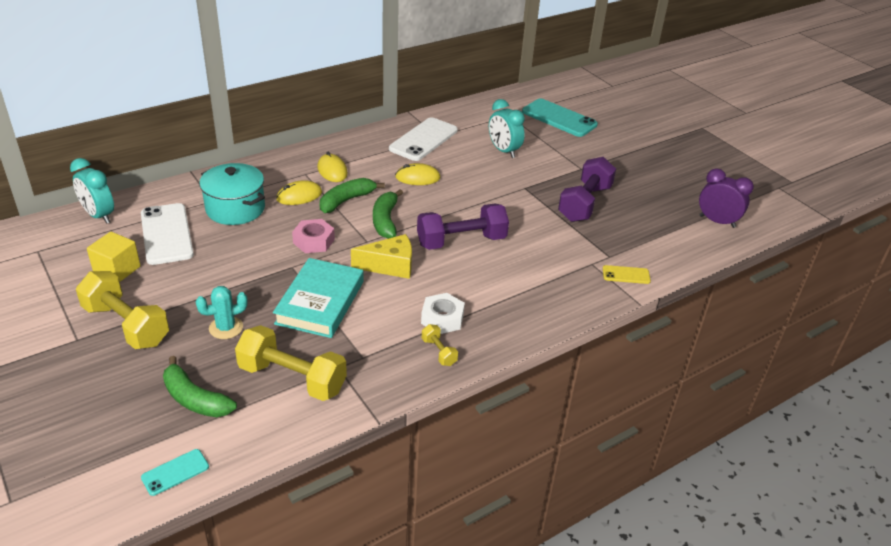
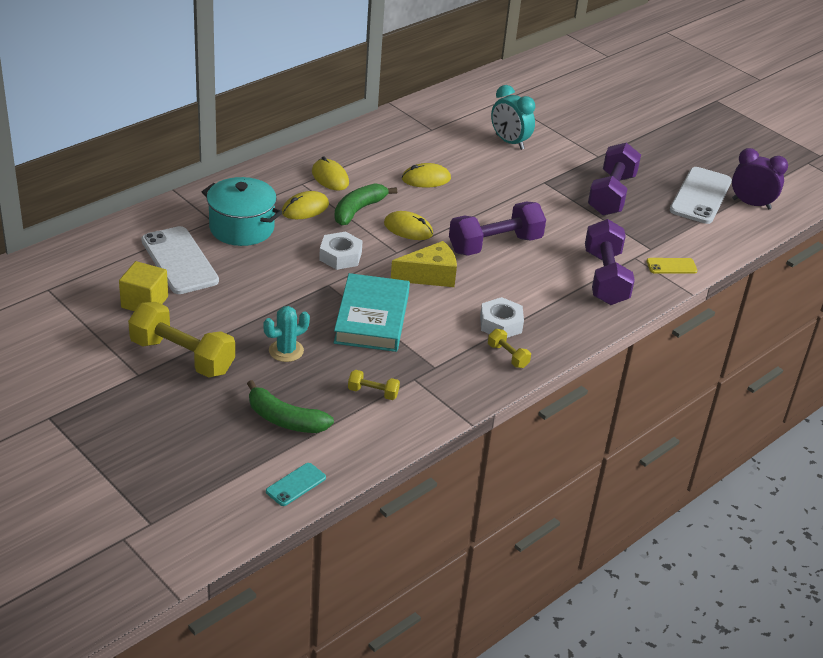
camera: 10 degrees left, 0 degrees up
turquoise clock [70,158,114,224] -> none
yellow dumbbell [235,325,347,401] -> yellow dumbbell [348,370,400,400], size x0.46
pink nut [292,219,335,253] -> white nut [319,231,363,270]
green banana [373,189,403,239] -> yellow mouse [384,211,433,240]
white phone [389,117,458,161] -> white phone moved to [670,167,732,224]
turquoise phone [522,99,598,137] -> none
none -> purple dumbbell [585,219,635,305]

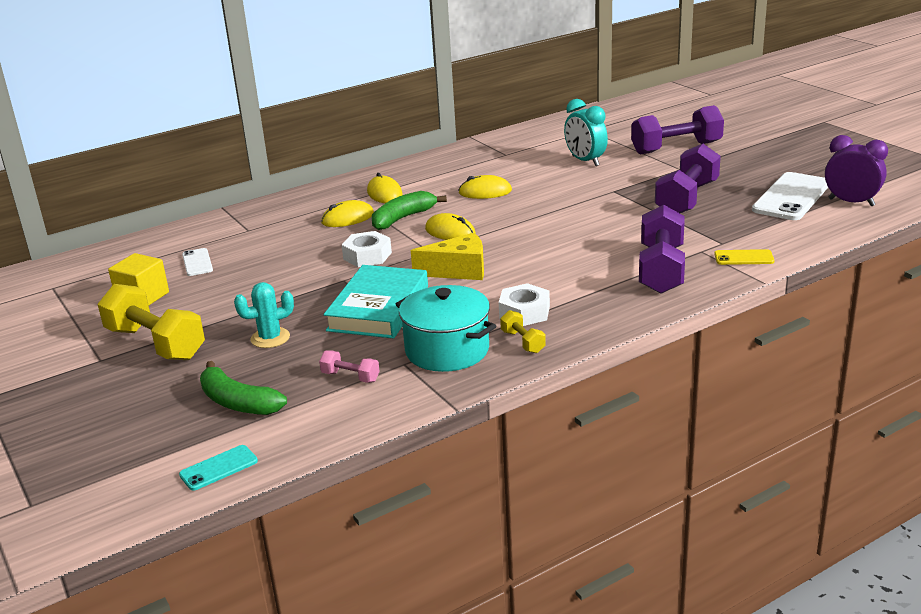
camera: 15 degrees right, 10 degrees down
white phone [141,226,219,294] -> white phone [182,248,213,276], size x0.49
turquoise pot [202,177,283,246] -> turquoise pot moved to [396,285,496,372]
yellow dumbbell [348,370,400,400] -> pink dumbbell [319,350,380,383]
purple dumbbell [449,201,546,256] -> purple dumbbell moved to [631,105,724,154]

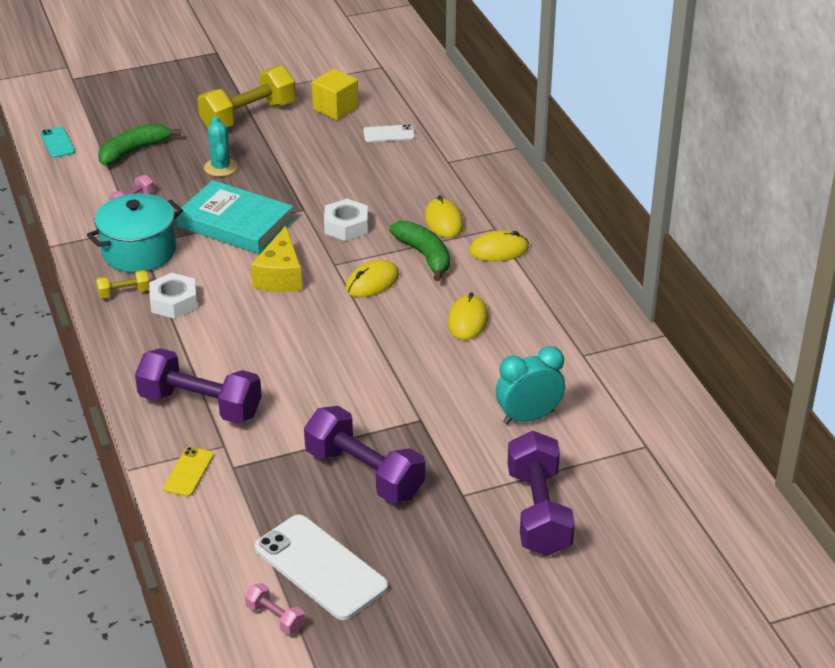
camera: 100 degrees right, 10 degrees up
purple clock [825,135,888,206] -> pink dumbbell [245,583,305,635]

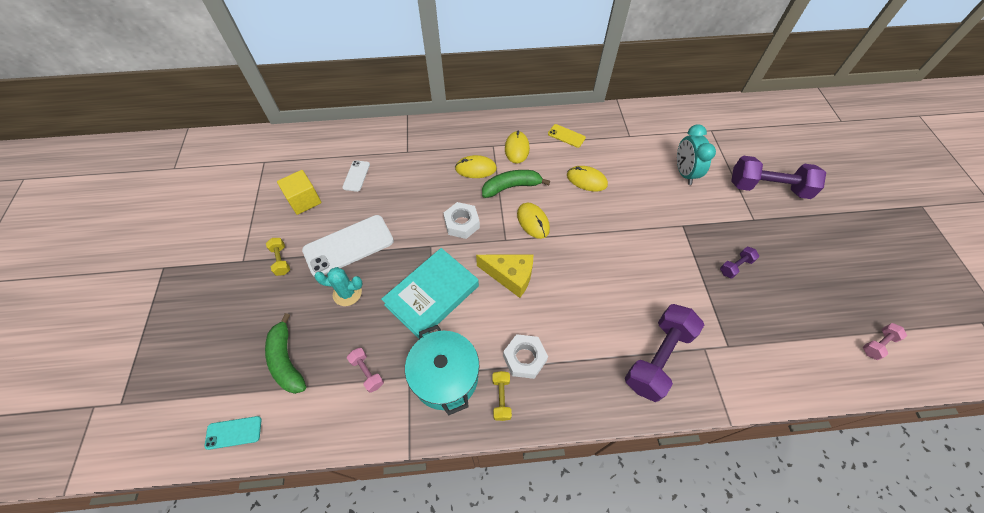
camera: 75 degrees left, 20 degrees up
yellow phone [163,447,214,497] -> yellow phone moved to [548,124,586,148]
yellow dumbbell [198,65,296,128] -> yellow dumbbell [266,238,290,276], size x0.46
white phone [255,515,388,620] -> white phone moved to [302,215,394,276]
purple dumbbell [304,406,425,503] -> purple dumbbell [720,246,759,279], size x0.46

